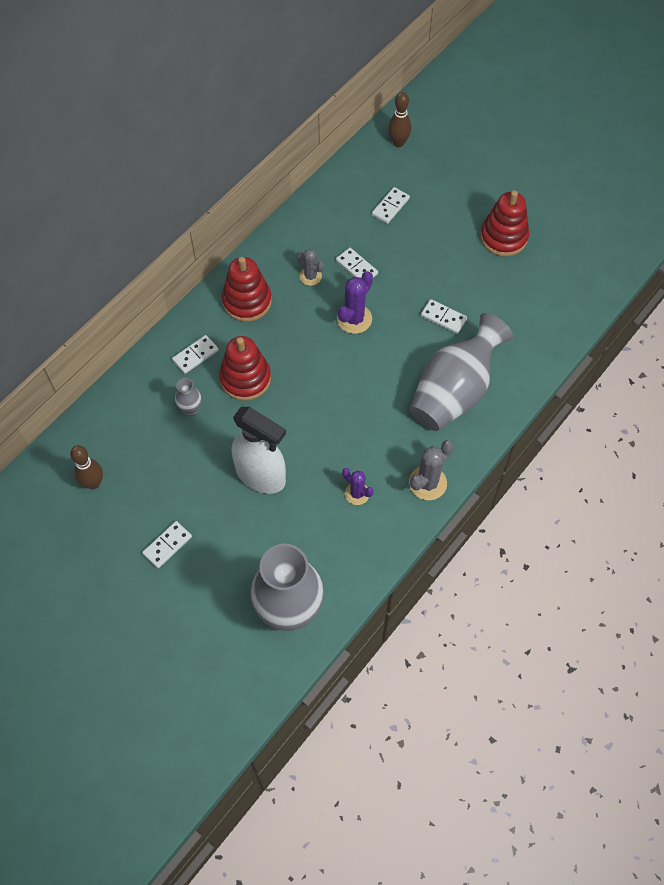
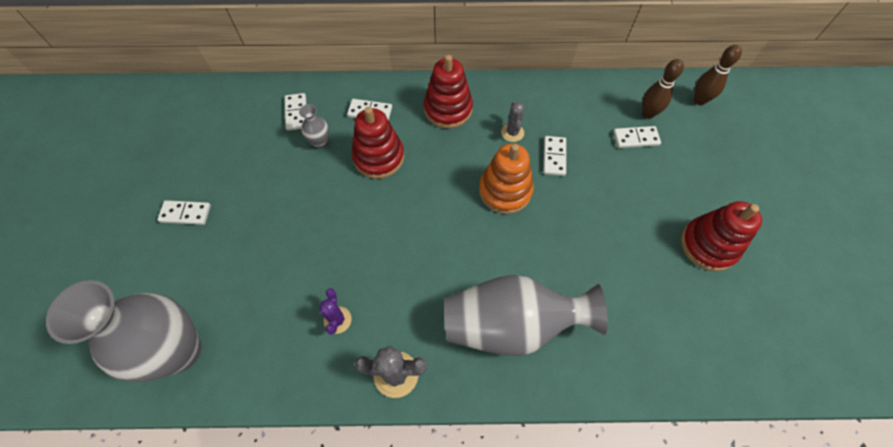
camera: 50 degrees right, 0 degrees up
brown bowling pin [70,445,103,489] -> brown bowling pin moved to [642,59,684,119]
white spray bottle [232,407,286,494] -> none
purple cactus [337,271,373,334] -> orange stacking toy [479,144,534,214]
white domino [421,299,467,334] -> white domino moved to [285,93,307,131]

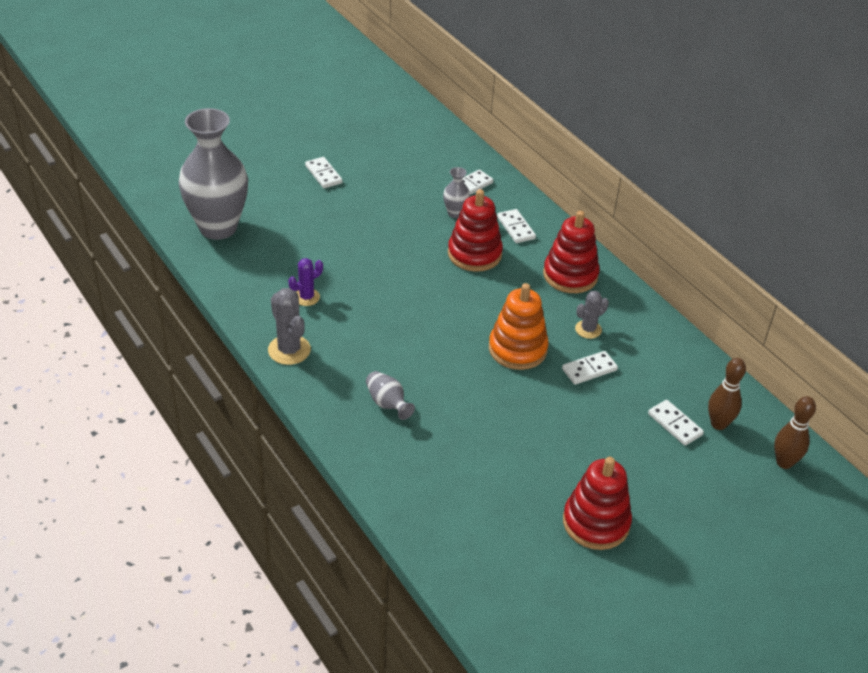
camera: 55 degrees right, 20 degrees down
grey vase [444,275,608,356] -> grey vase [366,371,415,420], size x0.41

